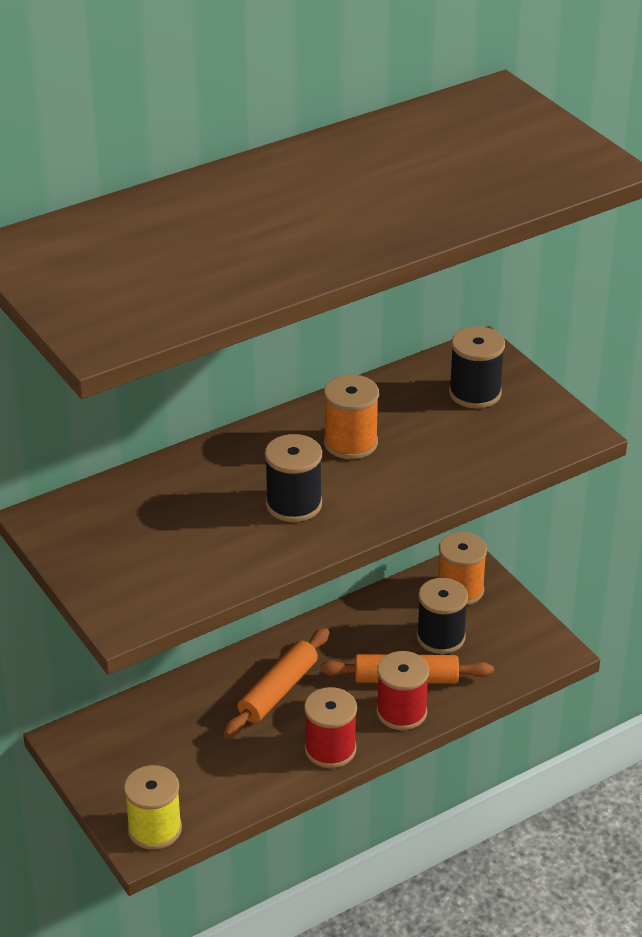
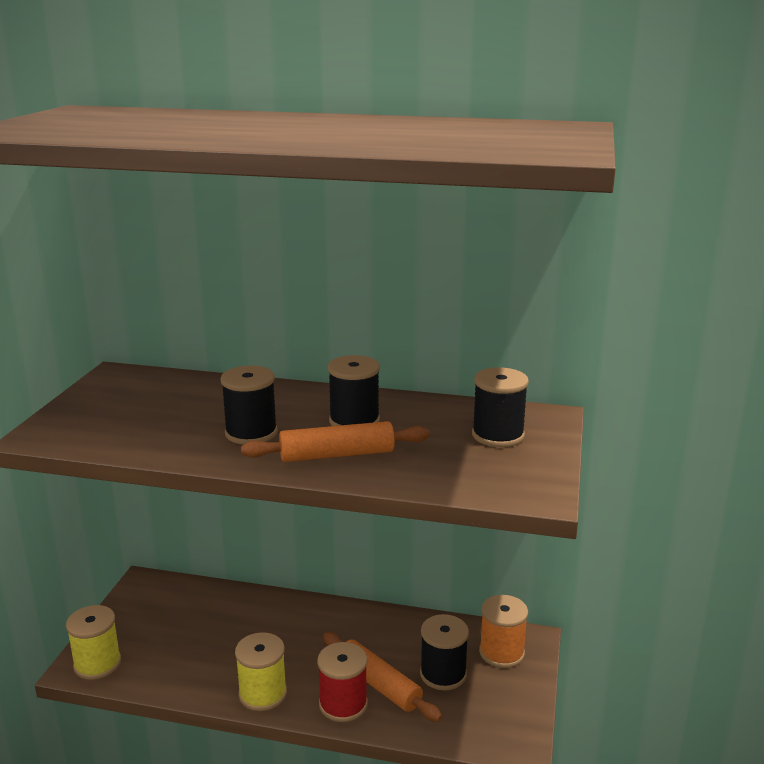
camera: 45 degrees right, 15 degrees down
orange rolling pin [224,628,329,737] -> orange rolling pin moved to [241,421,430,462]
red spool [304,687,357,768] -> yellow spool [235,632,287,711]
orange spool [324,375,379,459] -> black spool [328,355,380,426]

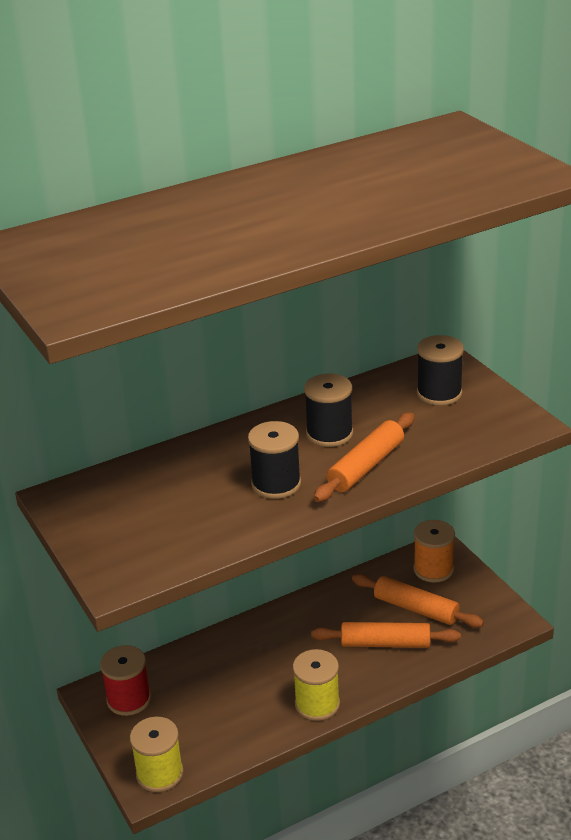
camera: 40 degrees left, 10 degrees up
red spool [317,642,368,722] -> red spool moved to [100,645,151,716]
black spool [420,614,469,691] -> orange rolling pin [352,574,484,628]

